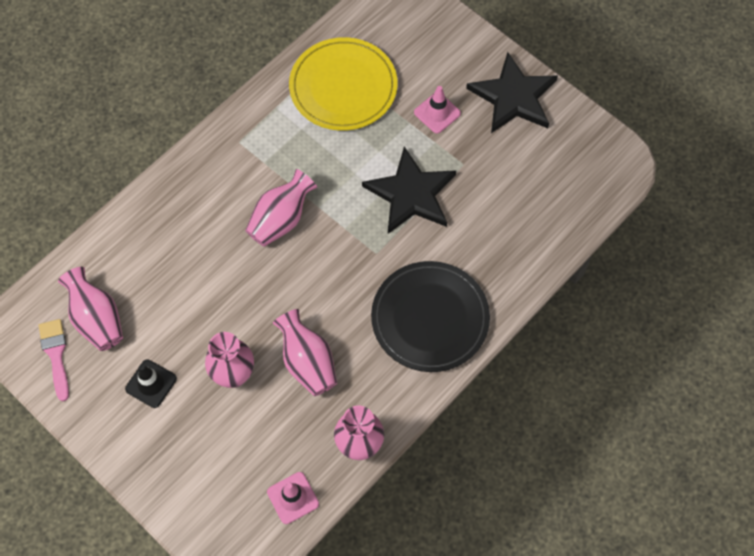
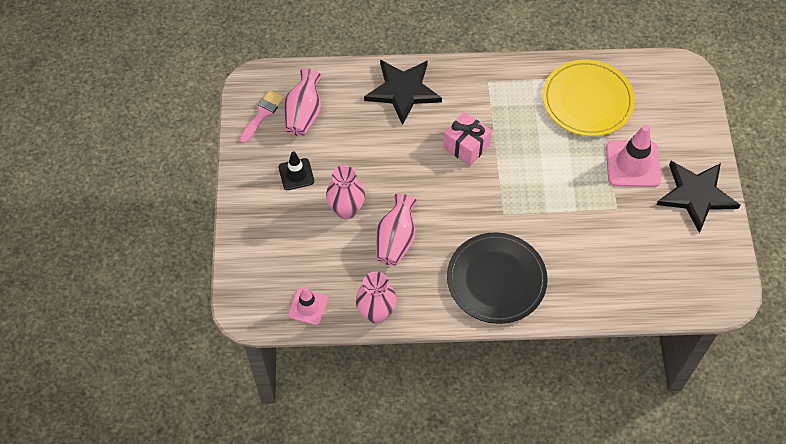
camera: 45 degrees right, 5 degrees down
pink vase [245,169,317,247] -> pink gift [443,112,492,166]
black star [362,147,456,234] -> black star moved to [364,60,442,125]
pink traffic cone [414,86,461,134] -> pink traffic cone [606,125,661,187], size x1.66

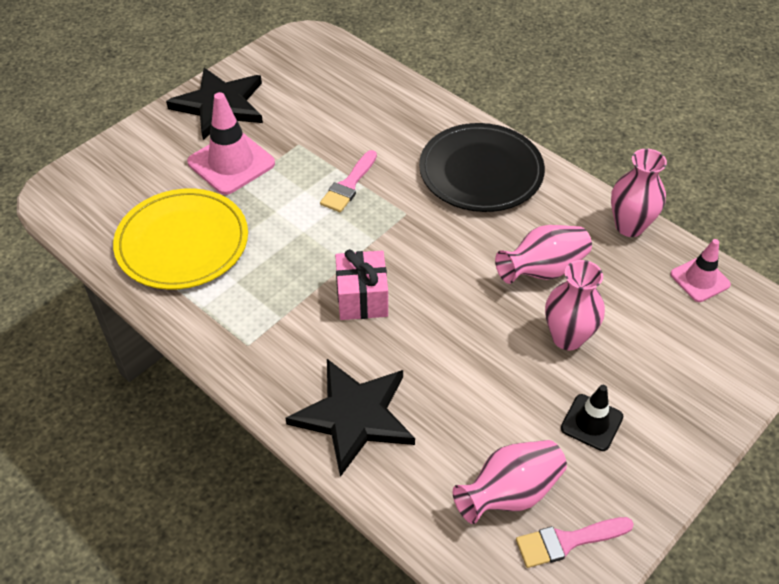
camera: 135 degrees left, 10 degrees down
none -> pink brush [320,150,377,212]

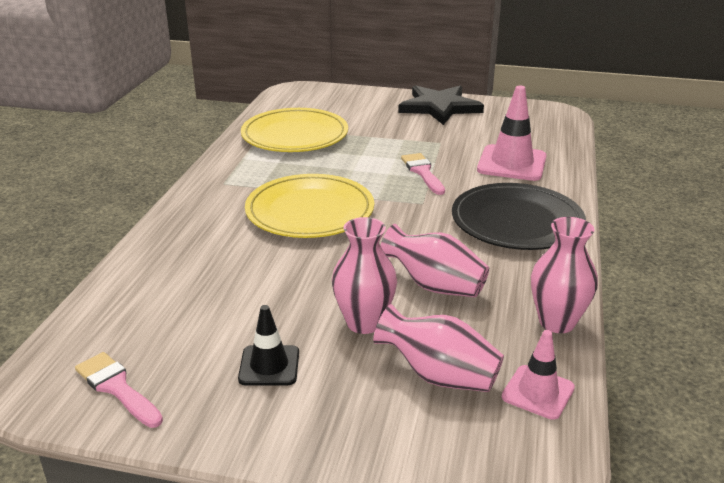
camera: 60 degrees right, 20 degrees down
pink traffic cone [187,92,275,195] -> pink traffic cone moved to [477,86,546,181]
black star [285,359,415,477] -> none
pink brush [320,150,377,212] -> pink brush turned 75 degrees clockwise [401,153,445,195]
pink gift [335,249,388,320] -> yellow plate [245,174,374,238]
pink vase [453,440,567,524] -> pink vase moved to [373,304,504,392]

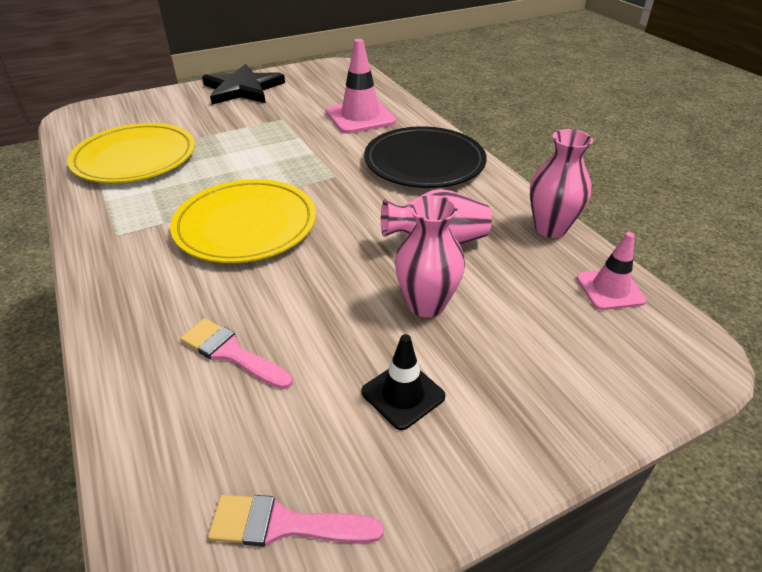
camera: 40 degrees left, 10 degrees up
pink vase [373,304,504,392] -> none
pink brush [401,153,445,195] -> pink brush moved to [180,318,293,389]

